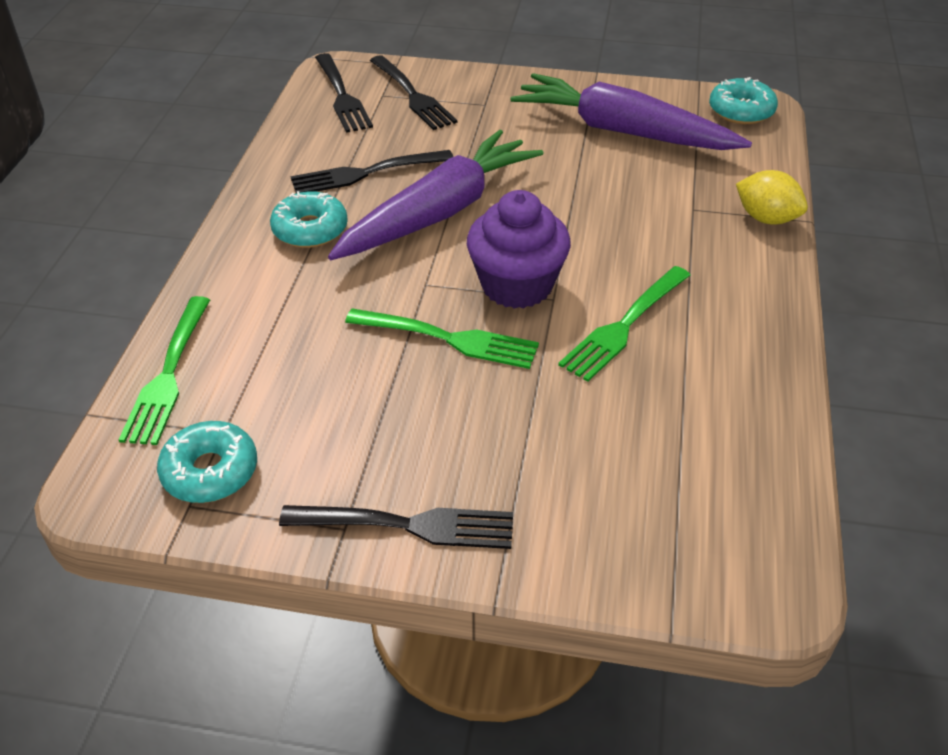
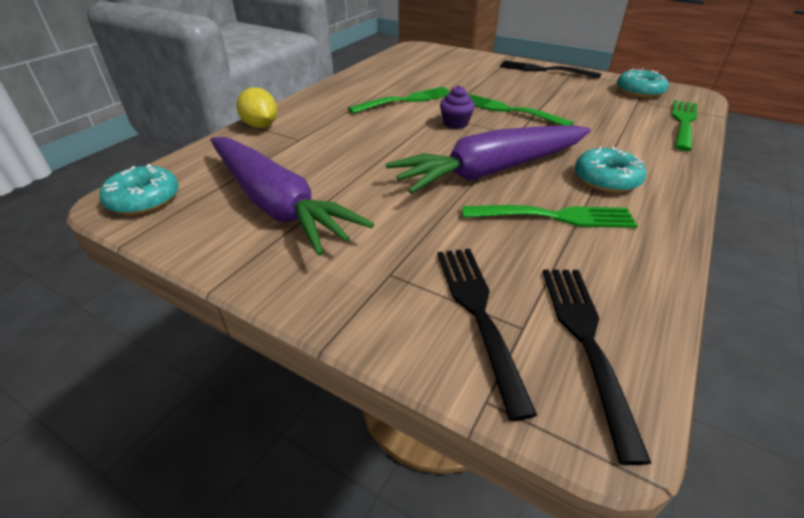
camera: 160 degrees left, 5 degrees down
black fork [291,150,453,193] -> green fork [462,205,638,228]
purple cupcake [467,190,571,309] -> purple cupcake [440,85,475,129], size x0.51

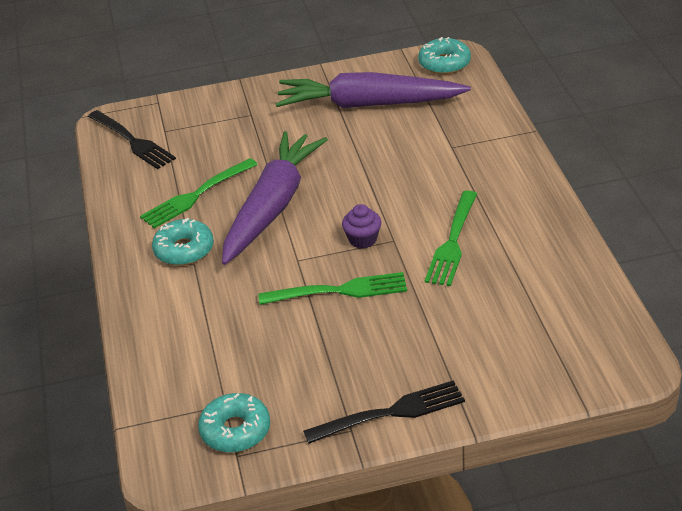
camera: 140 degrees right, 0 degrees up
yellow lemon [237,87,277,128] -> none
black fork [437,249,537,421] -> none
green fork [672,100,697,151] -> none

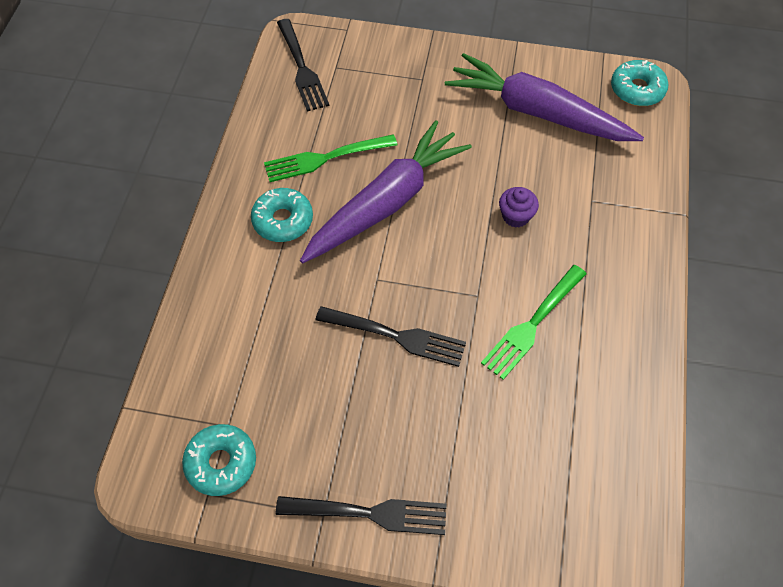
camera: 20 degrees right, 20 degrees up
green fork [258,272,407,305] -> black fork [315,306,466,367]
purple cupcake [342,204,381,249] -> purple cupcake moved to [499,187,539,228]

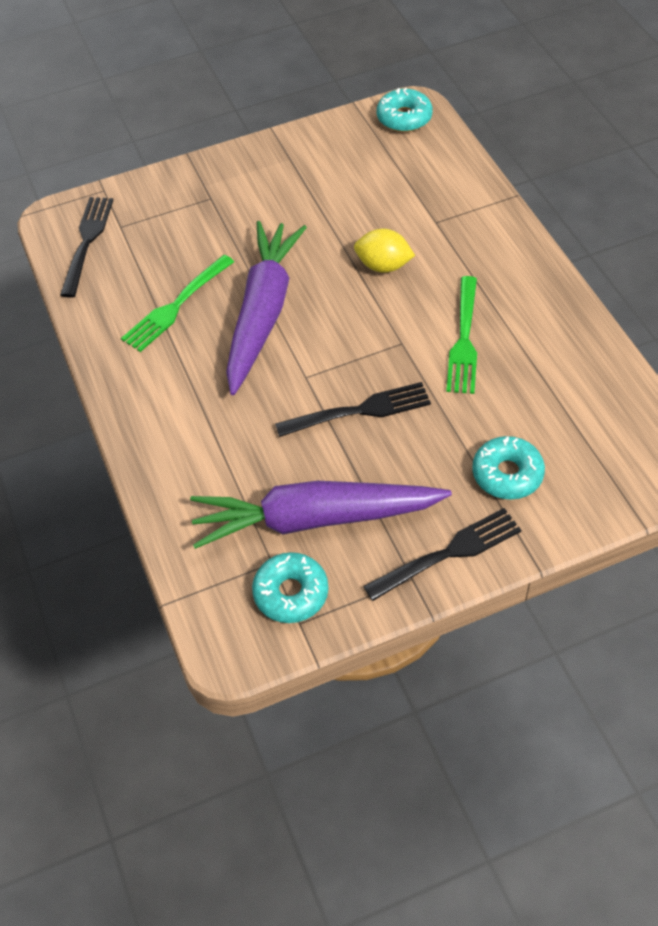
camera: 30 degrees left, 5 degrees down
turquoise donut [251,188,313,242] -> turquoise donut moved to [472,436,545,500]
black fork [277,19,329,112] -> black fork turned 120 degrees counterclockwise [60,197,113,298]
purple carrot [445,53,644,141] -> purple carrot moved to [190,481,452,549]
purple cupcake [499,187,539,228] -> yellow lemon [354,229,415,273]

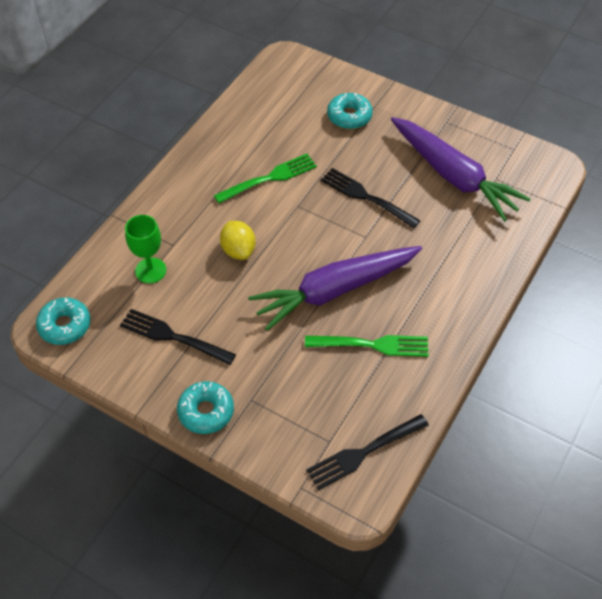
camera: 130 degrees left, 0 degrees up
turquoise donut [252,552,328,623] -> turquoise donut moved to [177,381,234,434]
black fork [363,508,521,601] -> black fork moved to [120,309,236,365]
none -> green goblet [125,215,166,283]

